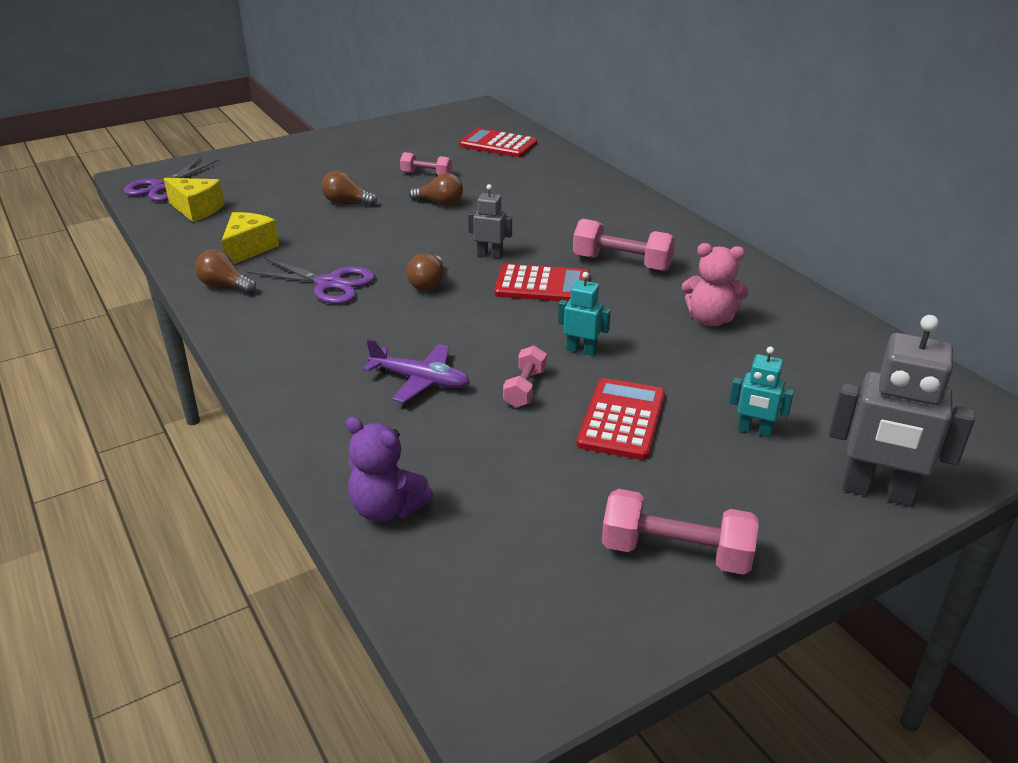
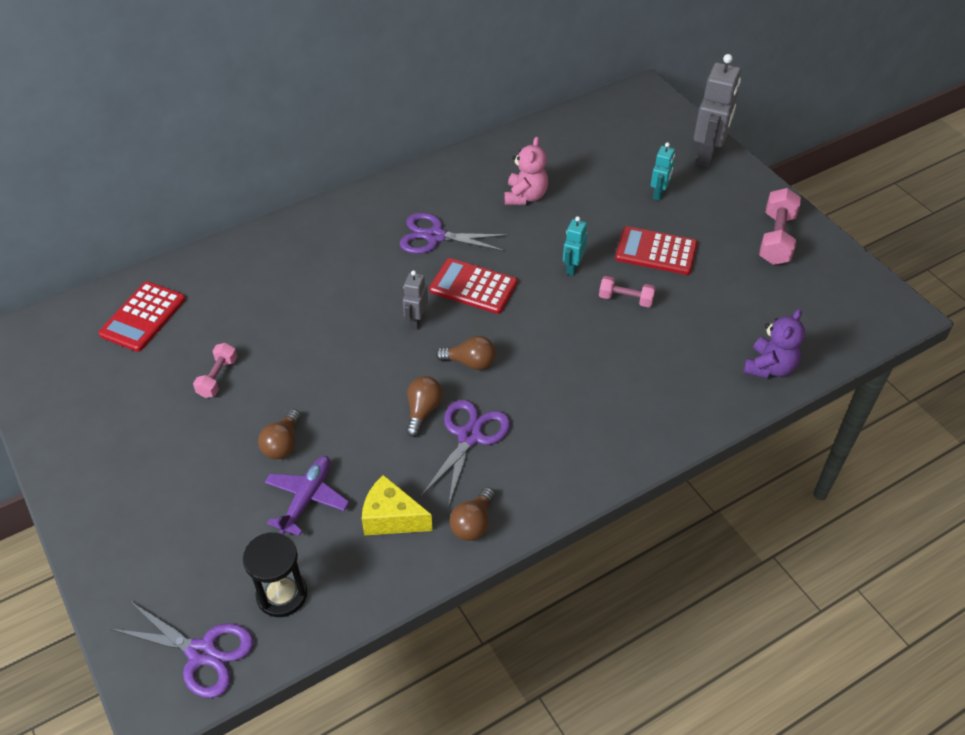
camera: 90 degrees left, 15 degrees up
yellow cheese [164,178,224,222] -> black hourglass [243,532,307,617]
purple plane [363,339,470,403] -> purple plane moved to [265,456,349,536]
brown light bulb [409,173,463,206] -> brown light bulb moved to [406,376,443,437]
red calculator [494,264,590,301] -> red calculator turned 75 degrees counterclockwise [429,258,518,314]
pink dumbbell [573,219,675,271] -> purple scissors [400,213,509,254]

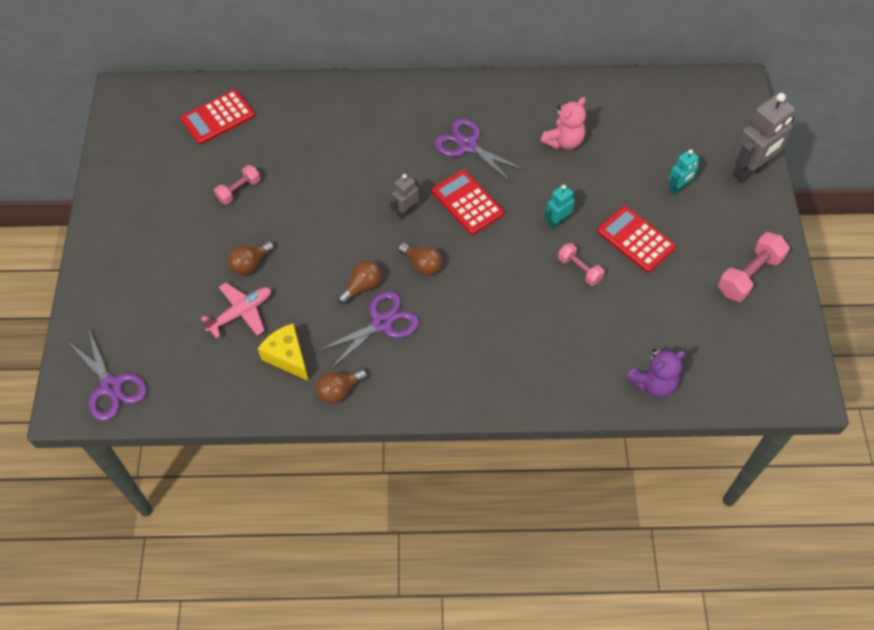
camera: 30 degrees right, 10 degrees up
black hourglass [243,532,307,617] -> none
purple plane [265,456,349,536] -> pink plane [201,283,271,338]

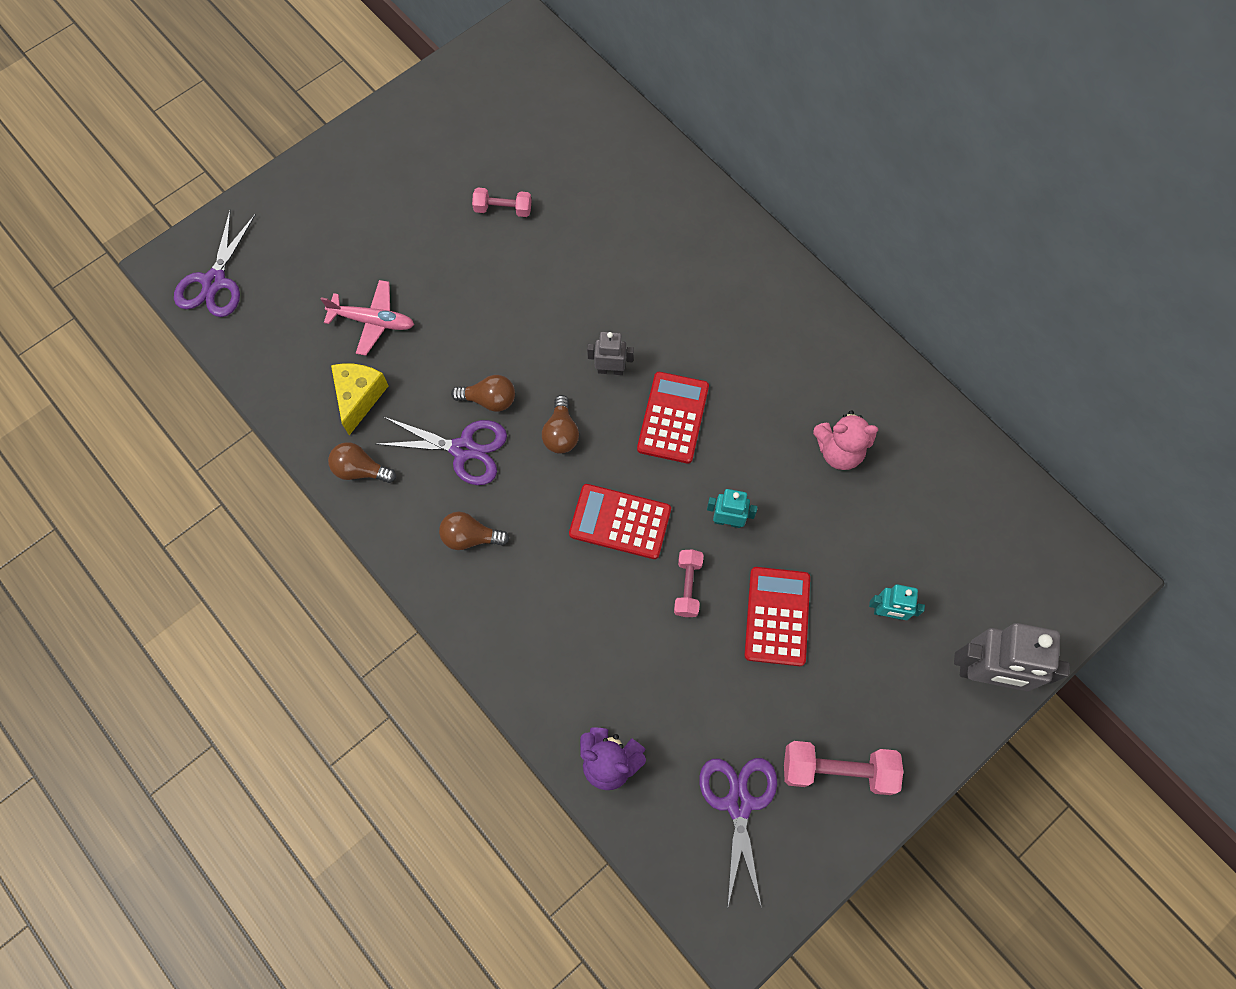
camera: 50 degrees right, 10 degrees up
red calculator [180,90,255,144] -> red calculator moved to [569,484,671,559]
brown light bulb [228,241,274,275] -> brown light bulb moved to [439,512,509,550]
purple scissors [434,118,525,183] -> purple scissors moved to [699,758,777,909]

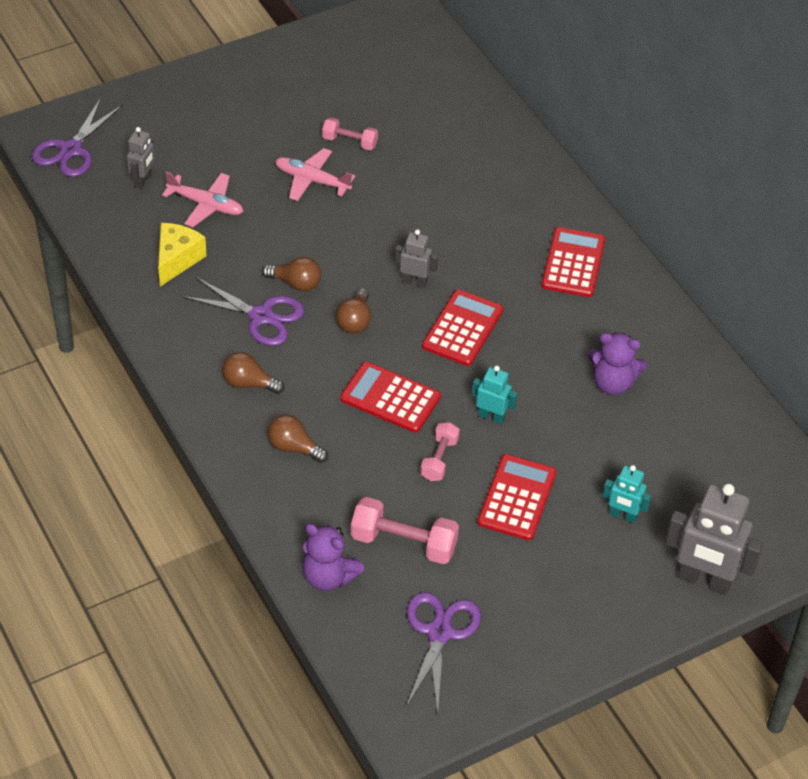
camera: 10 degrees right, 20 degrees down
brown light bulb [328,442,396,483] -> brown light bulb moved to [267,415,328,463]
pink dumbbell [784,741,904,795] -> pink dumbbell moved to [351,497,459,564]
pink teddy bear [813,410,878,470] -> purple teddy bear [588,332,647,395]
none -> grey robot [127,127,155,189]
none -> pink plane [275,148,355,201]
none -> red calculator [541,227,605,297]

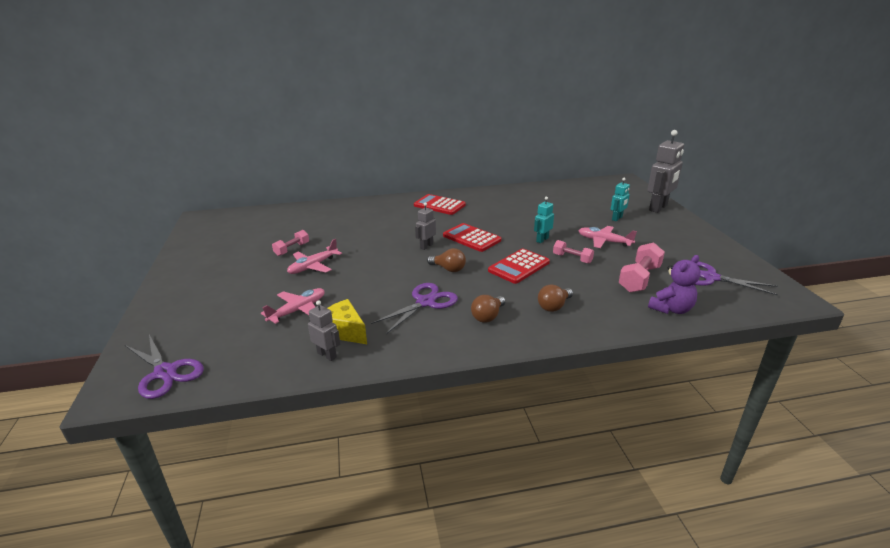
camera: 70 degrees left, 20 degrees down
grey robot [127,127,155,189] -> grey robot moved to [308,300,340,361]
brown light bulb [262,257,321,291] -> none
red calculator [477,454,556,540] -> pink plane [578,226,637,248]
purple teddy bear [588,332,647,395] -> none

